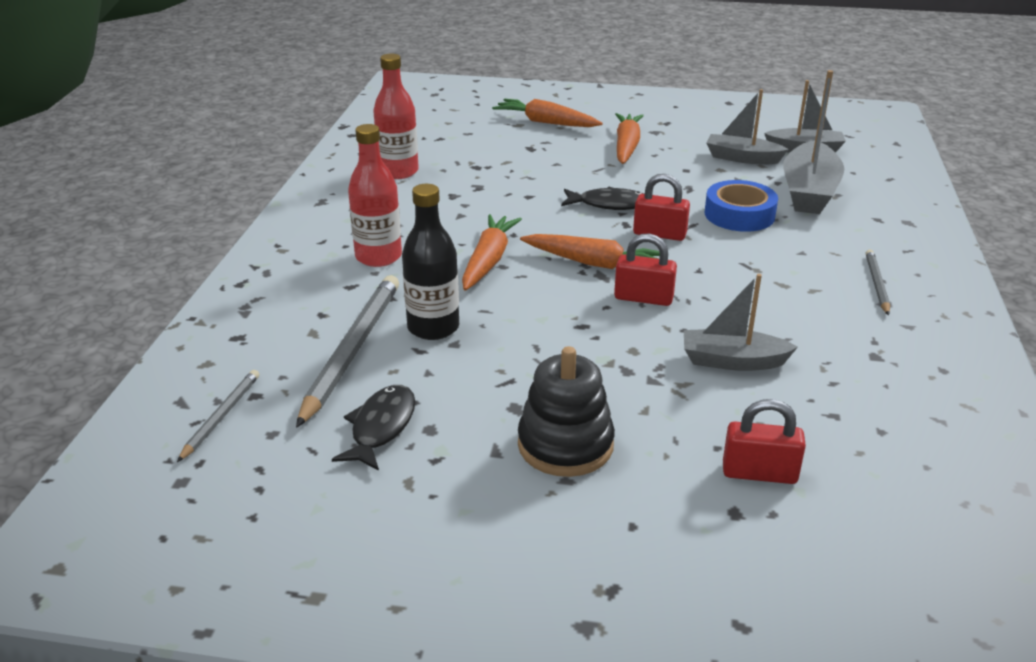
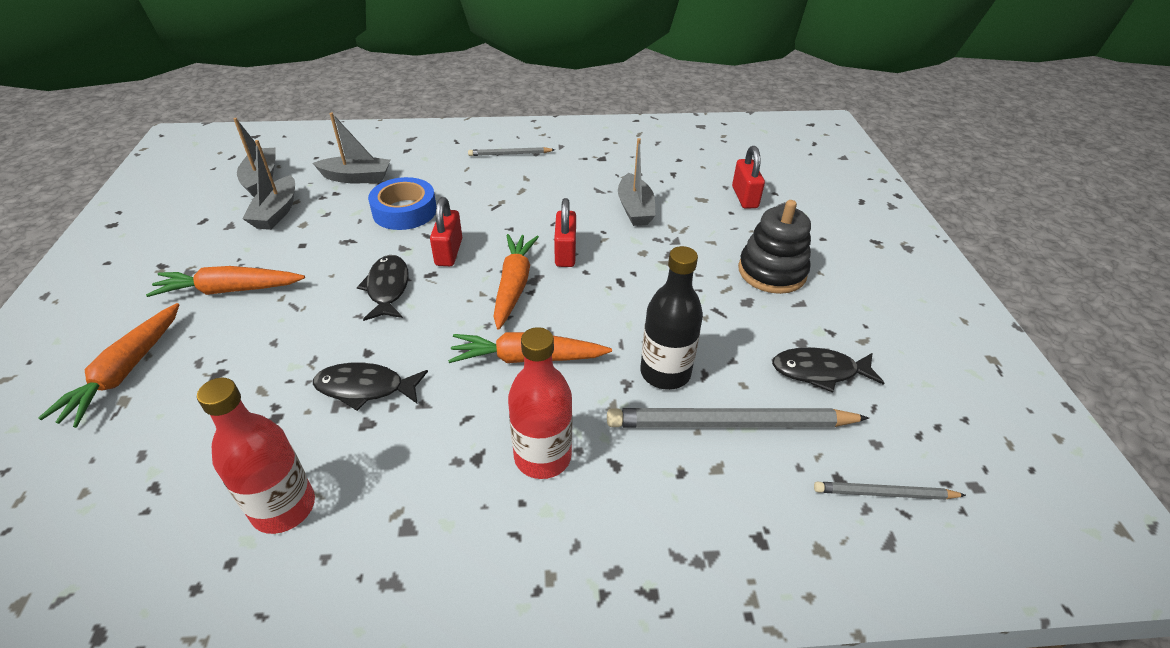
camera: 105 degrees left, 10 degrees up
grey boat [783,70,844,214] -> grey boat [313,112,390,183], size x0.65
none -> black fish [313,363,428,411]

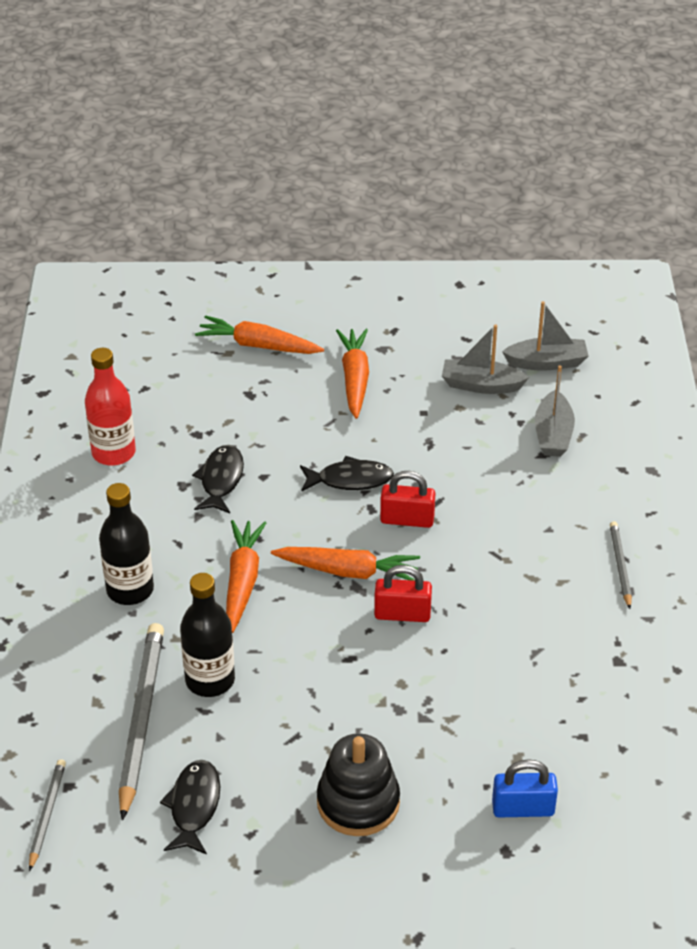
camera: 95 degrees right, 0 degrees up
blue tape [368,177,436,230] -> none
red bottle [508,327,572,479] -> black bottle [99,483,154,605]
grey boat [618,138,656,226] -> none
red padlock [732,146,765,209] -> blue padlock [492,759,558,817]

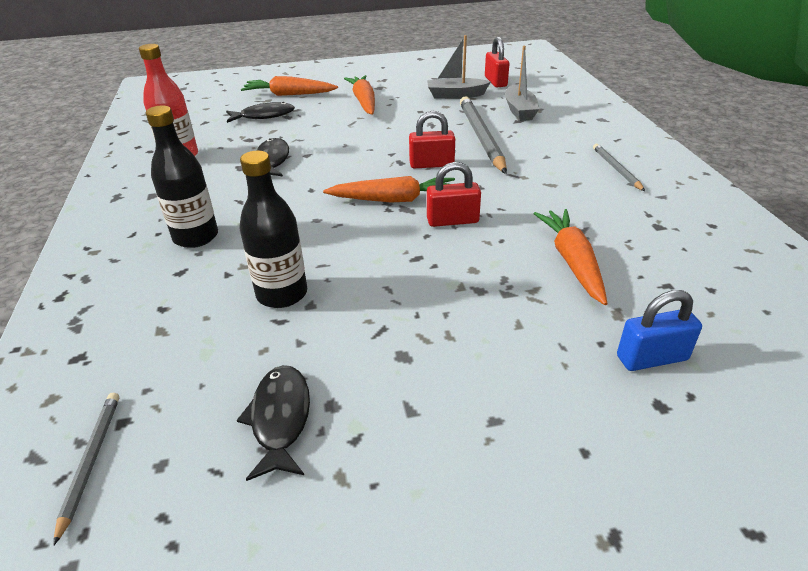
camera: 10 degrees left, 5 degrees down
grey pencil [119,623,164,821] -> grey pencil moved to [460,96,507,174]
orange carrot [226,520,266,633] -> orange carrot moved to [533,209,608,305]
black fish [300,456,394,492] -> black fish moved to [226,102,295,123]
black stacking toy [317,733,400,836] -> none
grey boat [502,301,588,371] -> red padlock [485,37,509,88]

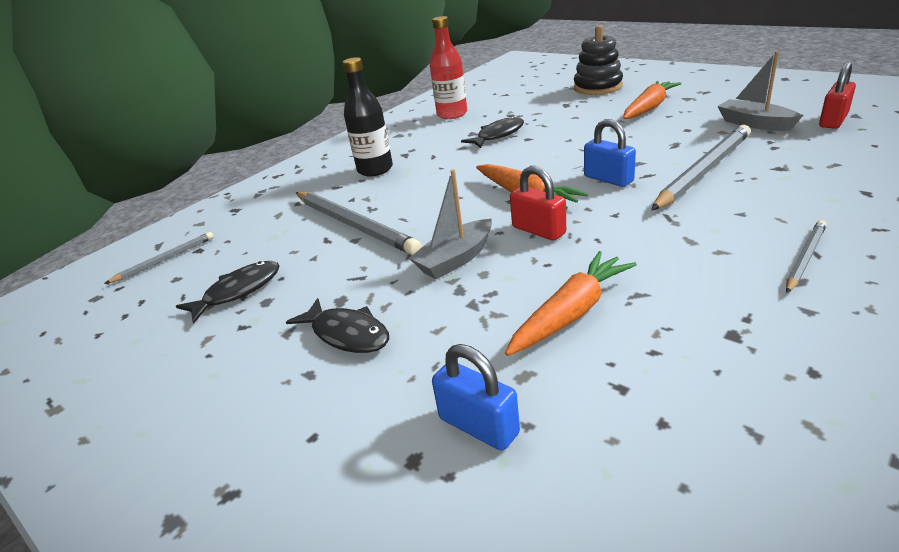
camera: 55 degrees right, 5 degrees down
black fish [226,102,295,123] -> black fish moved to [286,298,389,353]
black bottle [239,151,307,308] -> grey pencil [296,192,422,255]
orange carrot [241,76,338,96] -> black stacking toy [574,25,623,95]
red padlock [409,111,455,169] -> blue padlock [584,119,636,187]
grey boat [505,46,539,121] -> grey boat moved to [409,169,492,279]

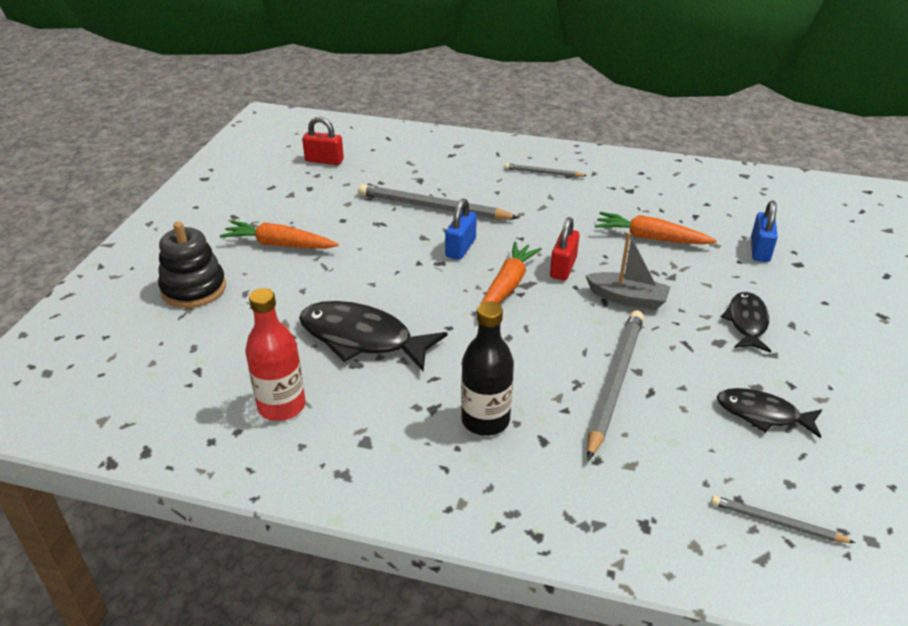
camera: 120 degrees left, 5 degrees up
black fish [461,116,524,148] -> black fish [299,301,447,371], size x1.64
grey boat [718,51,802,131] -> none

